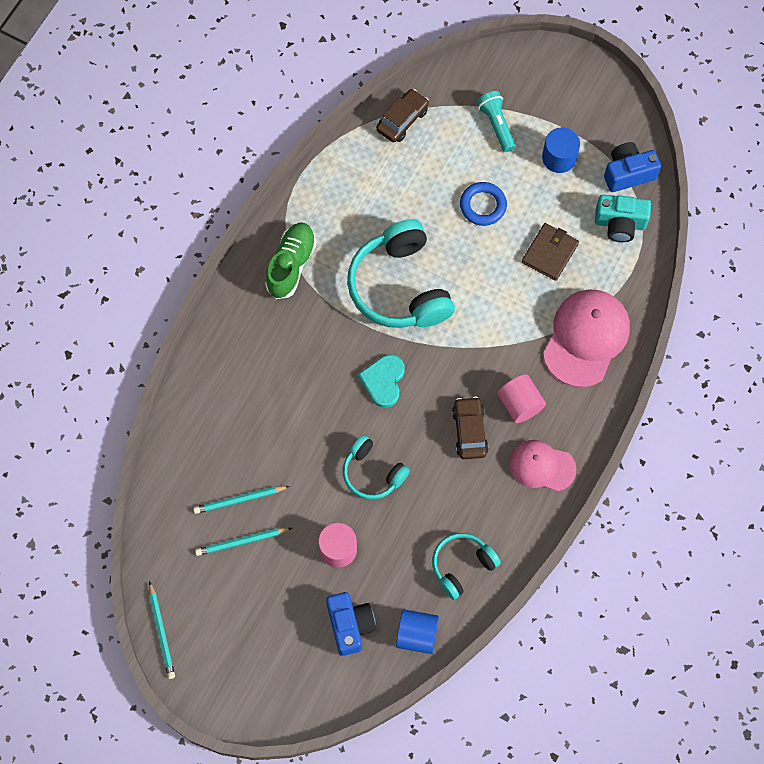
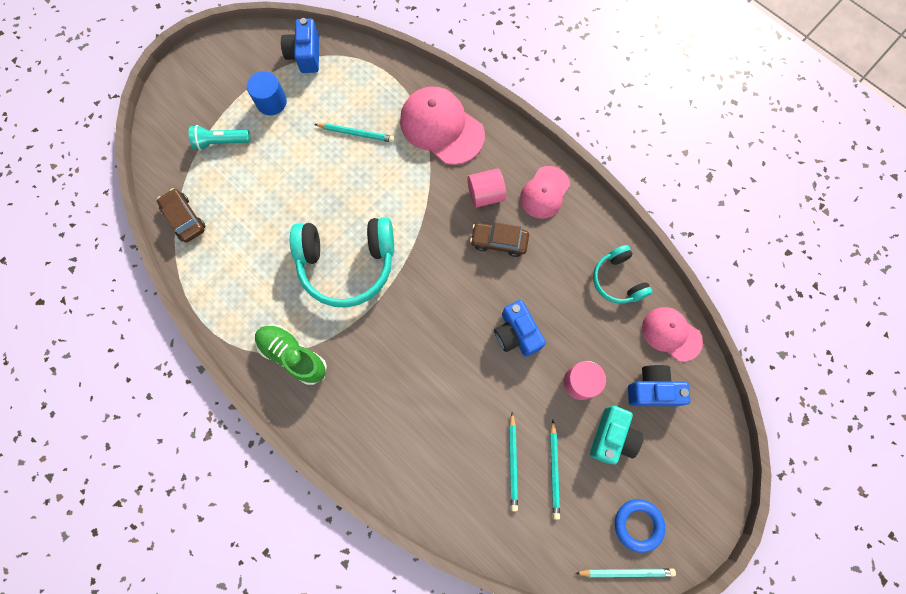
camera: 75 degrees left, 5 degrees up
turquoise headphones [343,435,410,500] -> blue camera [494,300,546,357]
turquoise heart [358,355,405,408] -> none
blue cylinder [396,610,439,654] -> pink cap [642,307,703,362]
blue ring [460,182,507,226] -> blue ring moved to [615,499,665,553]
brown wallet [522,223,579,281] -> turquoise pencil [314,123,395,143]
turquoise camera [595,195,651,242] -> turquoise camera moved to [590,406,643,464]

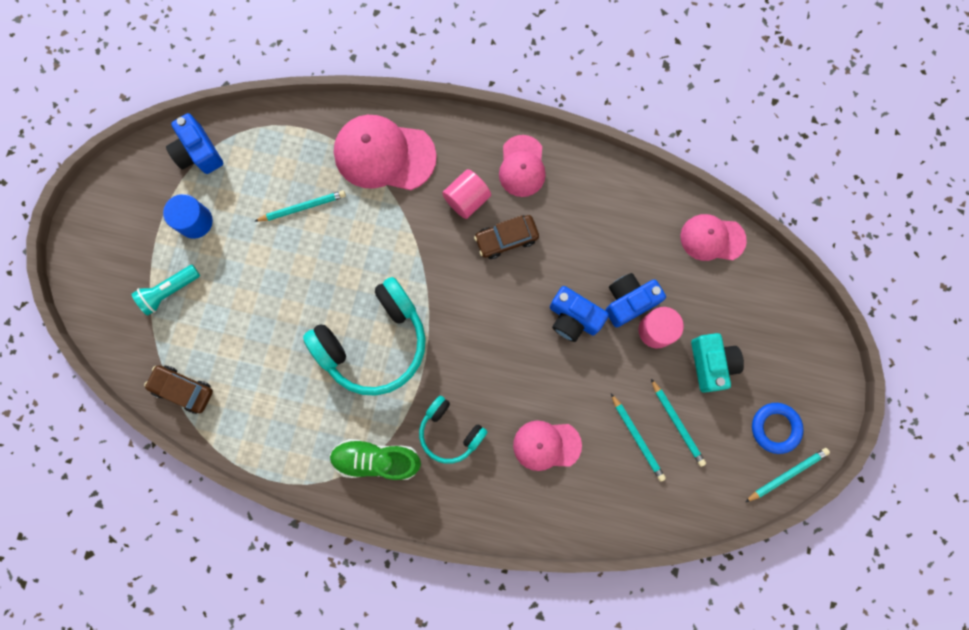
camera: 30 degrees left, 5 degrees up
turquoise headphones [593,245,652,304] -> turquoise headphones moved to [419,396,487,464]
blue camera [628,365,691,406] -> blue camera moved to [605,273,666,327]
none -> pink cap [513,420,582,471]

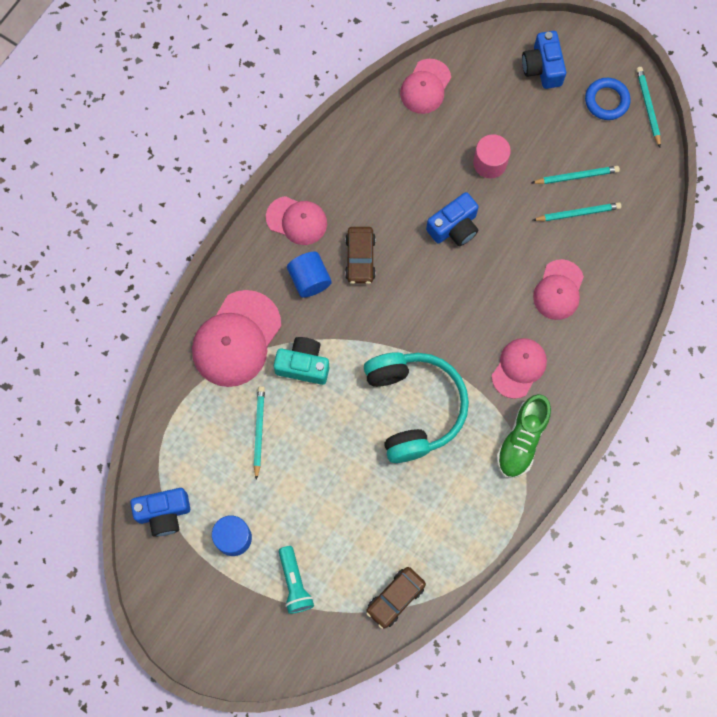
camera: 70 degrees left, 5 degrees down
turquoise headphones [419,396,487,464] -> pink cap [492,338,547,399]
pink cylinder [442,169,491,219] -> blue cylinder [287,252,332,297]
blue camera [605,273,666,327] -> blue camera moved to [522,31,566,89]
turquoise camera [691,333,744,393] -> turquoise camera moved to [274,337,329,385]

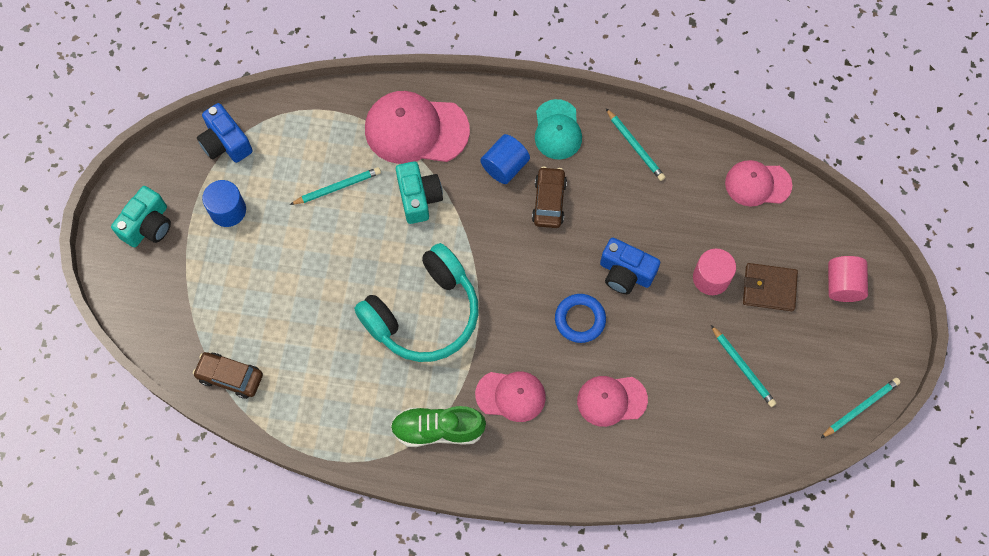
camera: 65 degrees right, 5 degrees down
pink cap [266,196,327,245] -> turquoise cap [535,99,582,160]
turquoise flashlight [279,546,314,614] -> none
brown car [345,227,376,284] -> brown car turned 120 degrees clockwise [532,167,567,228]
blue camera [522,31,566,89] -> pink cylinder [828,256,868,302]
turquoise pencil [533,202,621,221] -> turquoise pencil moved to [606,109,665,181]
blue ring [585,78,631,120] -> blue ring moved to [555,294,606,343]
none -> turquoise camera [111,186,171,247]
none -> brown wallet [743,263,798,311]

